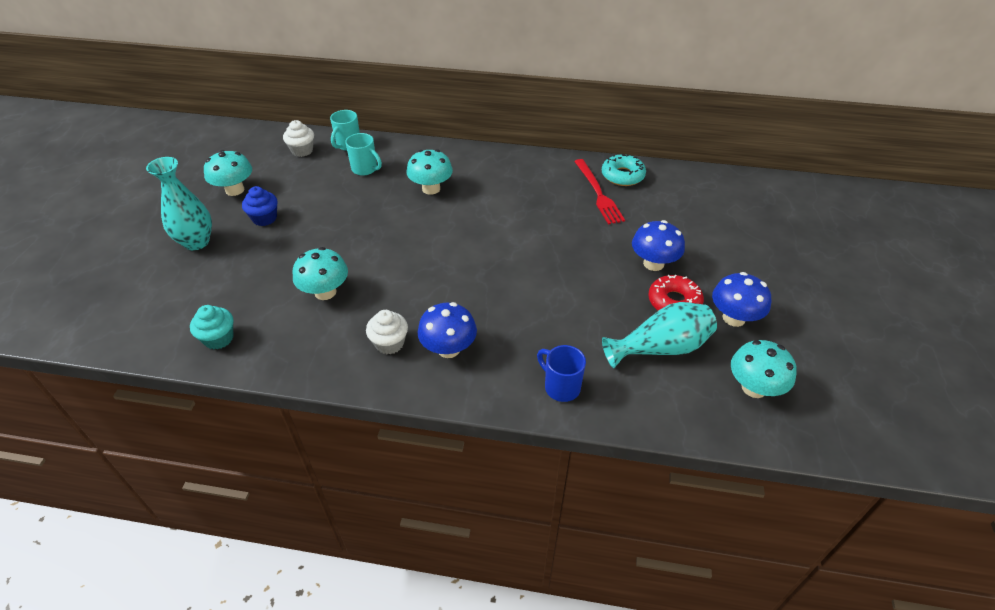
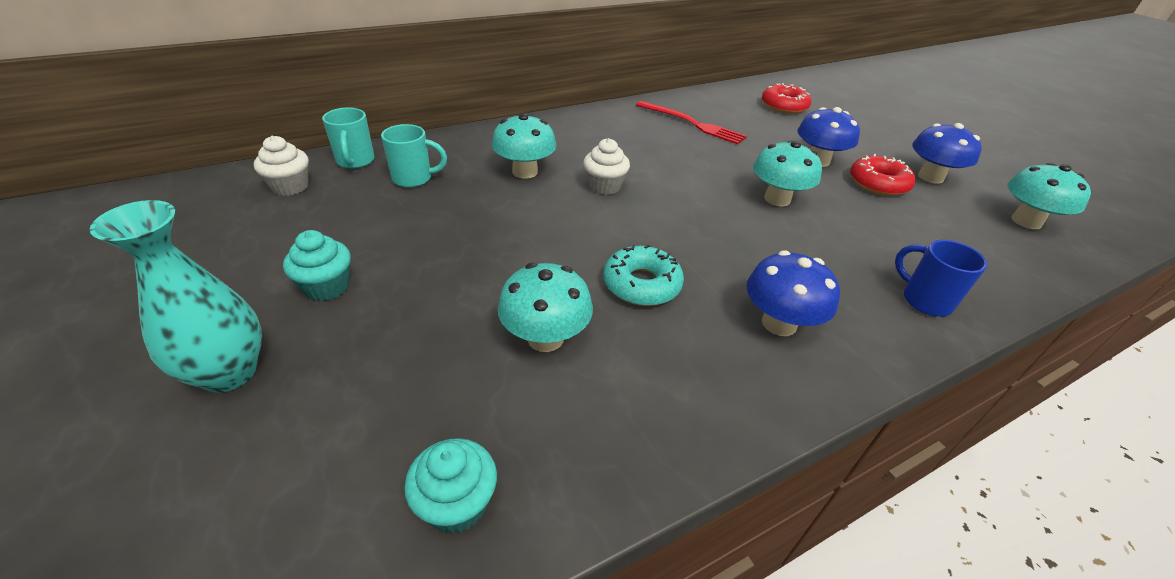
camera: 40 degrees left, 5 degrees down
turquoise mushroom [204,150,252,196] -> turquoise mushroom moved to [753,140,822,207]
blue cupcake [242,186,278,226] -> turquoise cupcake [283,230,351,301]
white cupcake [366,310,408,354] -> white cupcake moved to [583,138,630,195]
blue mug [537,345,586,402] -> blue mug turned 45 degrees clockwise [895,240,987,316]
turquoise donut [602,154,646,186] -> turquoise donut moved to [603,244,684,306]
turquoise vase [602,302,717,368] -> none
none -> red donut [762,83,811,114]

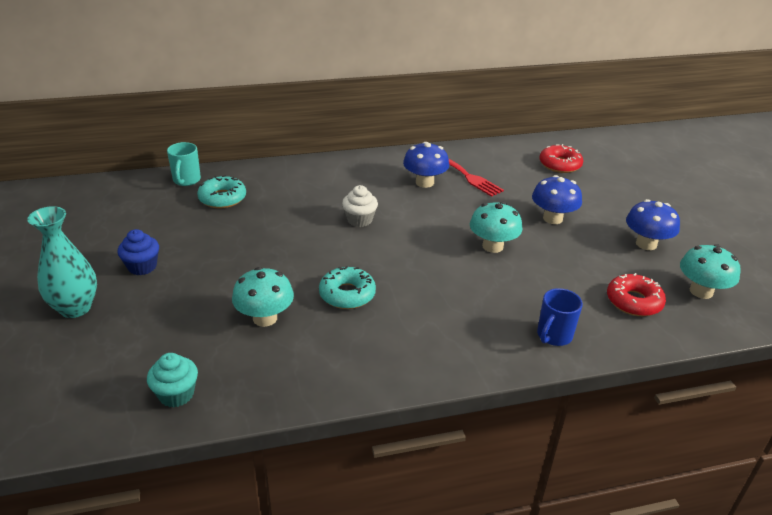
camera: 15 degrees right, 5 degrees down
white cupcake [254,136,309,196] -> none
turquoise cupcake [283,230,351,301] -> blue cupcake [118,229,159,275]
turquoise mug [381,124,447,188] -> turquoise donut [197,175,246,208]
turquoise mushroom [492,113,556,179] -> none
blue mushroom [746,250,840,336] -> blue mushroom moved to [403,142,449,188]
red donut [850,154,915,196] -> red donut moved to [607,273,666,316]
blue mug [895,240,987,316] -> blue mug turned 120 degrees counterclockwise [537,288,583,346]

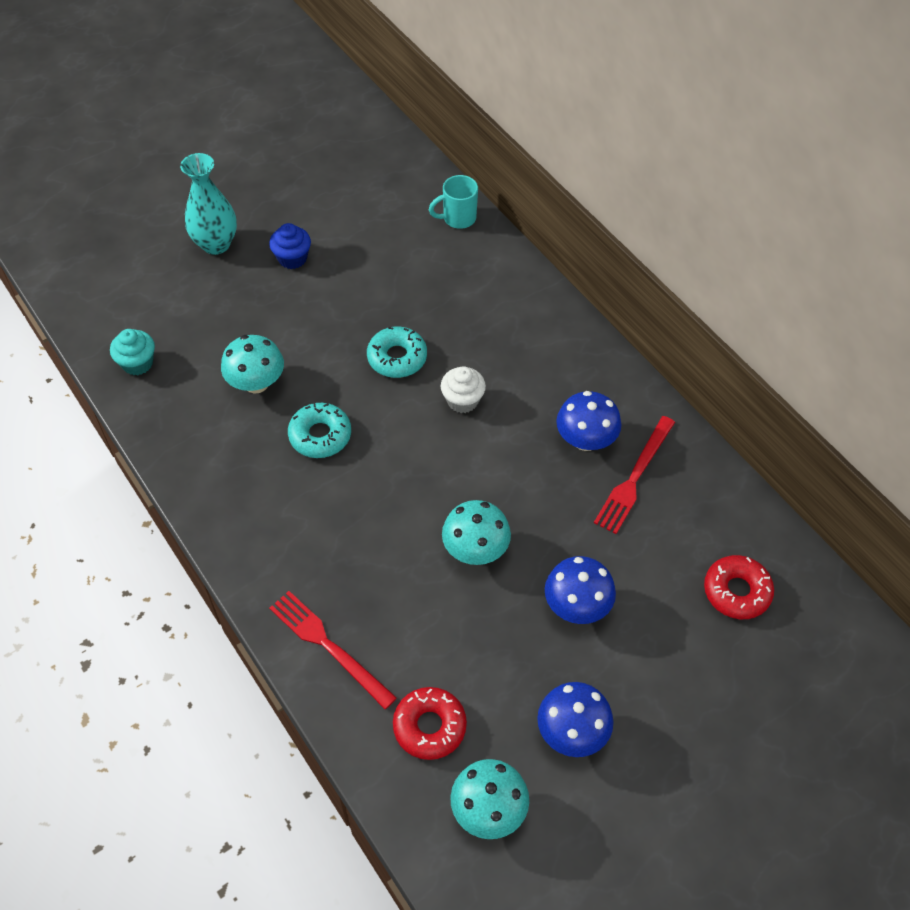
camera: 70 degrees right, 20 degrees up
turquoise donut [197,175,246,208] -> turquoise donut moved to [367,327,427,378]
blue mug [537,288,583,346] -> red fork [269,591,397,709]

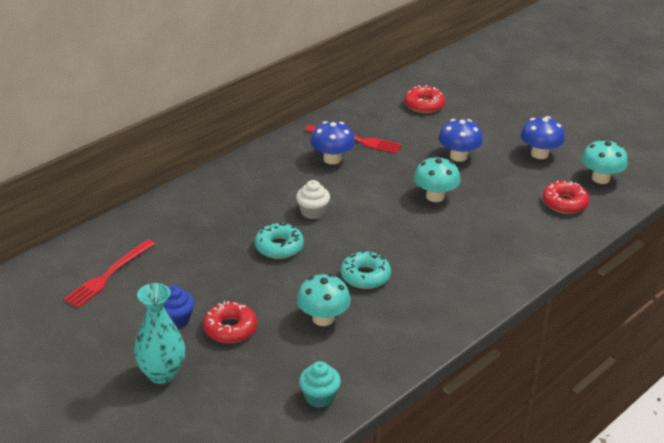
camera: 100 degrees left, 20 degrees down
red fork [269,591,397,709] -> red fork moved to [64,239,155,308]
turquoise mug [429,175,478,229] -> none
none -> red donut [203,301,257,343]

